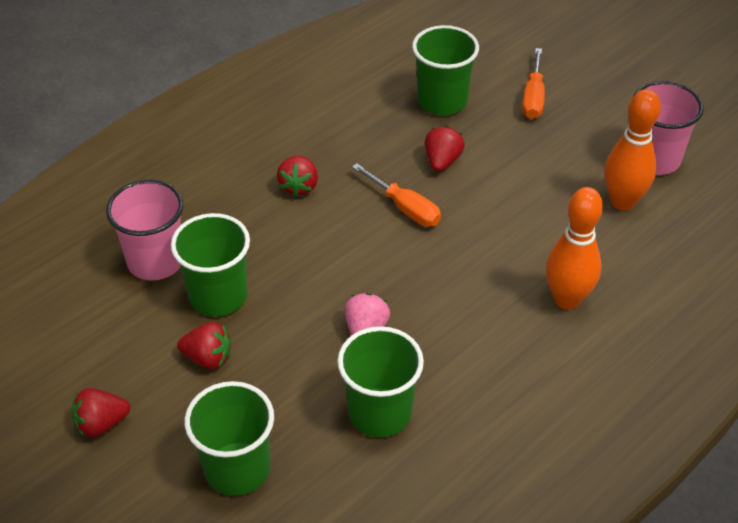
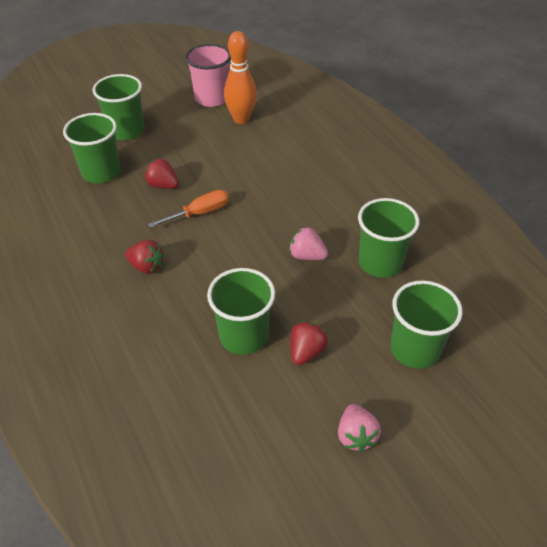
camera: 75 degrees left, 0 degrees up
red strawberry [72,388,130,437] -> pink strawberry [338,404,381,452]
pink cup [106,180,183,281] -> none
orange screwdriver [522,48,545,119] -> green cup [93,74,144,140]
orange bowling pin [546,187,603,310] -> none

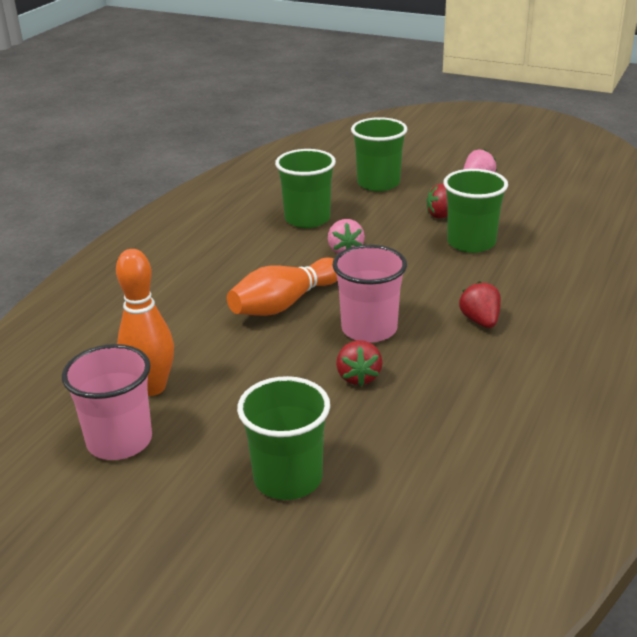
camera: 125 degrees left, 15 degrees down
green cup [63,113,121,183] -> none
orange screwdriver [148,190,229,228] -> pink cup [332,245,407,343]
none -> orange bowling pin [227,257,337,316]

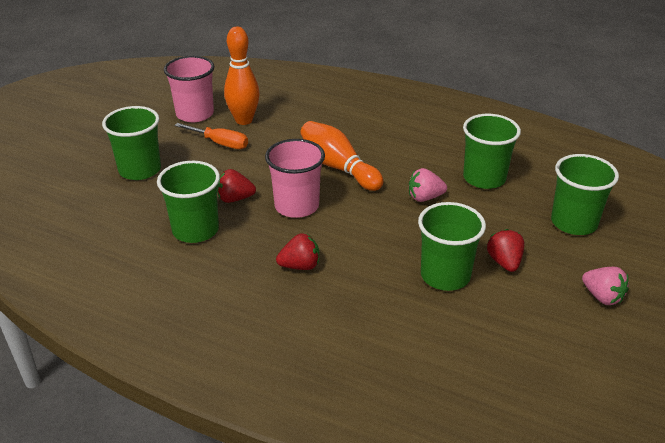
camera: 90 degrees right, 5 degrees up
none -> green cup [157,161,220,243]
none -> orange screwdriver [174,123,248,149]

